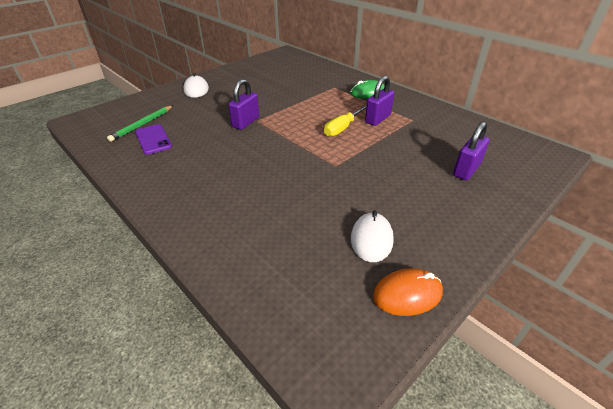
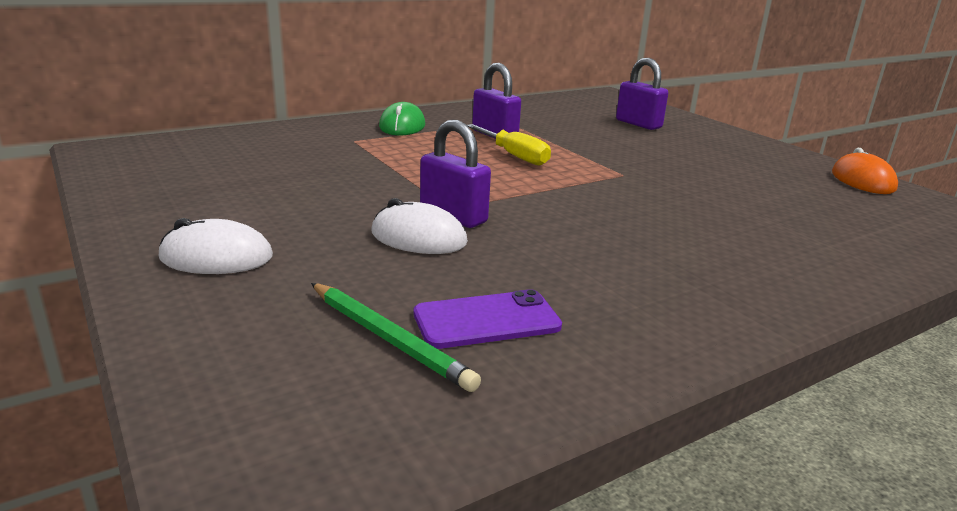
camera: 80 degrees left, 15 degrees down
white mouse [351,210,394,262] -> white mouse moved to [371,198,468,254]

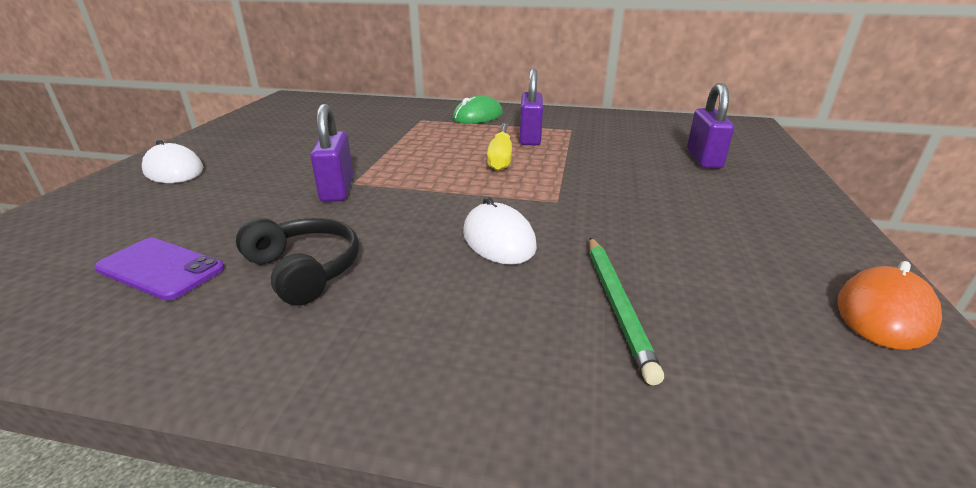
camera: 45 degrees right, 5 degrees up
green pencil [311,283,481,392] -> green pencil moved to [589,237,664,385]
white mouse [371,198,468,254] -> white mouse moved to [463,196,537,265]
none -> black headphones [236,218,359,306]

